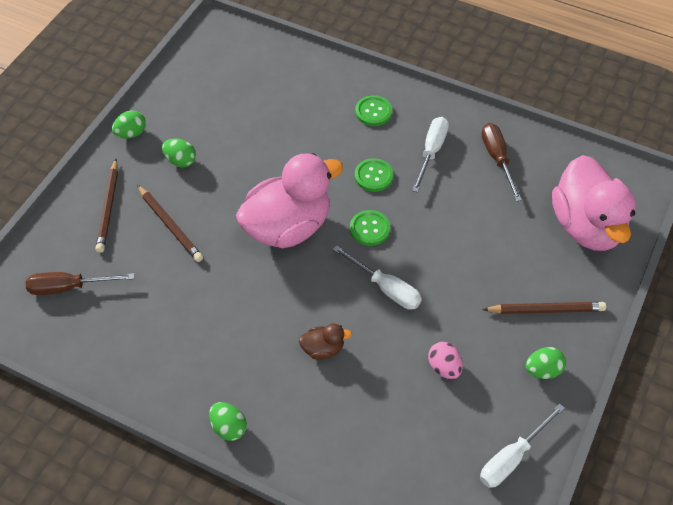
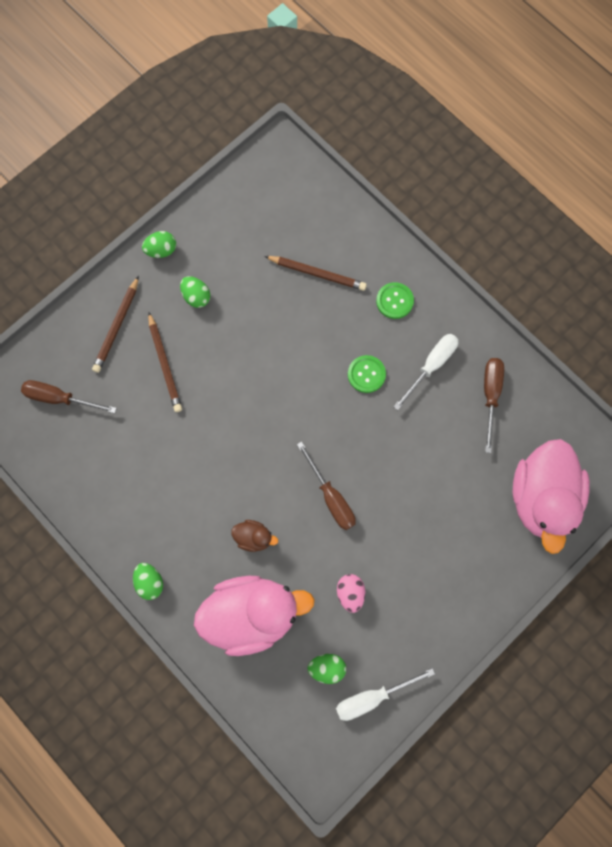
camera: 20 degrees right, 20 degrees up
pink duck [236,153,343,248] -> pink duck moved to [194,576,315,656]
white screwdriver [333,245,422,310] -> brown screwdriver [297,442,356,530]
green button [350,210,390,246] -> none
brown pencil [482,302,606,314] -> brown pencil moved to [265,256,367,291]
green egg [526,347,566,379] -> green egg moved to [307,654,346,684]

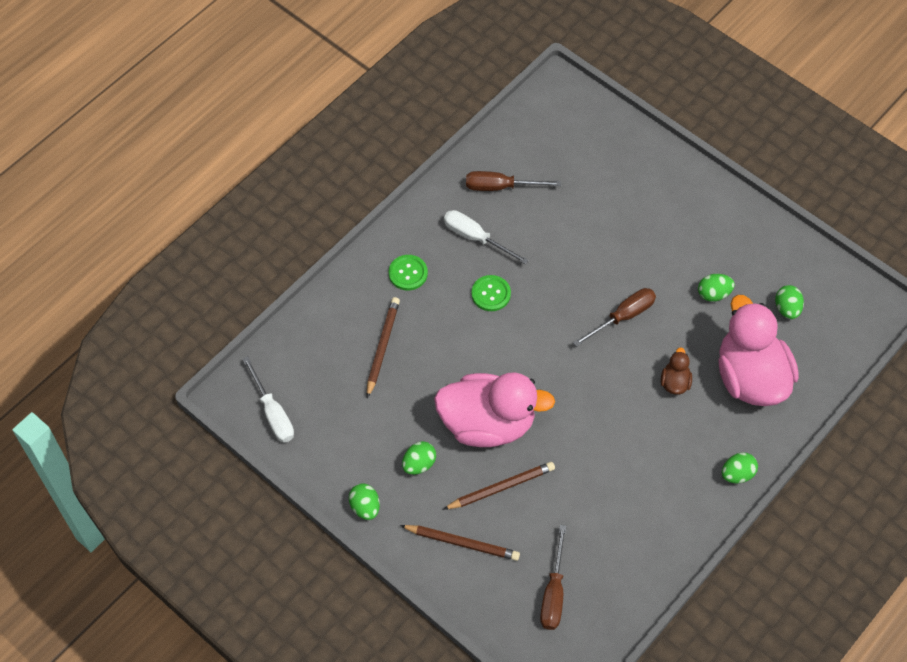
camera: 95 degrees left, 15 degrees down
white screwdriver [336,668,435,721] -> white screwdriver moved to [243,356,294,443]
pink egg [337,574,365,613] -> green egg [698,274,735,302]
pink duck [513,439,590,554] -> pink duck moved to [434,372,555,447]

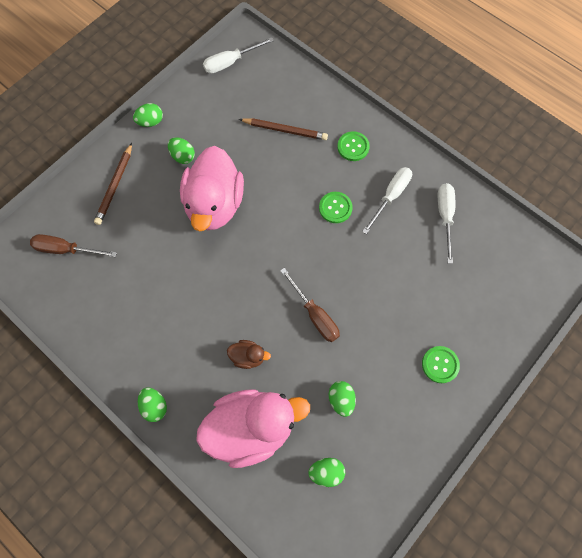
camera: 90 degrees right, 10 degrees up
brown pencil [443,462,555,510] -> none
brown screwdriver [466,171,561,191] -> white screwdriver [438,183,455,264]
none -> green button [422,346,460,383]

